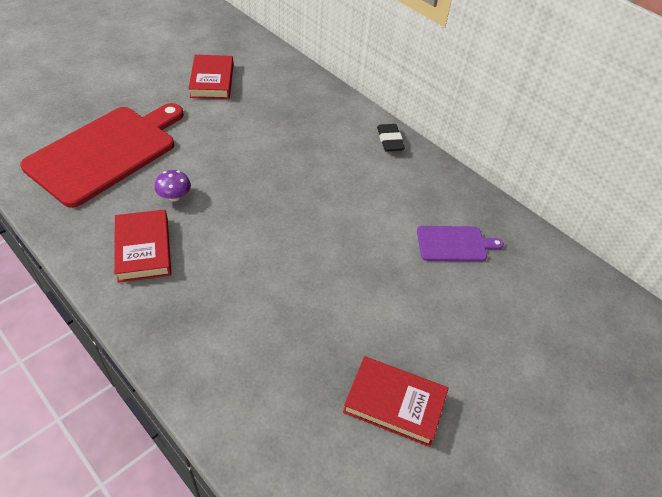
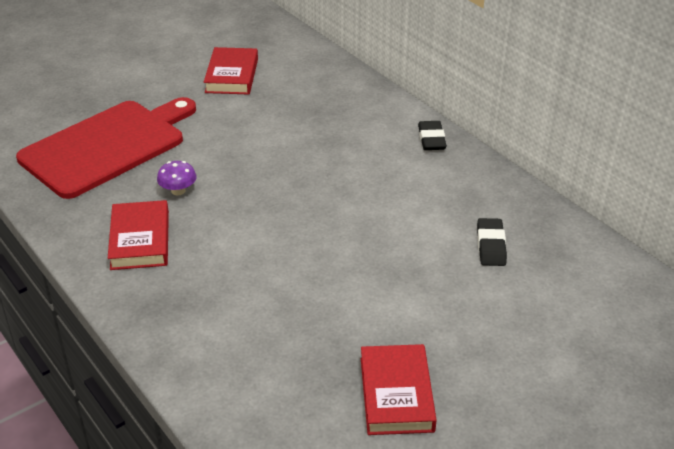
camera: 10 degrees right, 10 degrees down
red book [343,356,448,447] -> red book turned 60 degrees clockwise [361,344,437,435]
purple cutting board [417,226,504,261] -> black eraser [477,218,507,266]

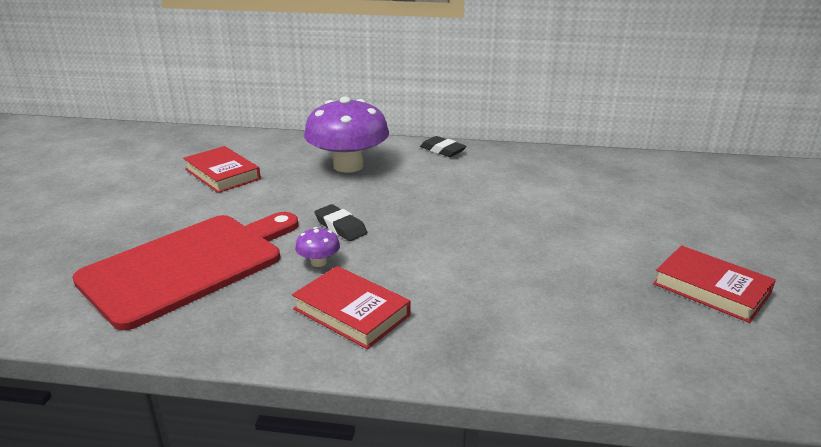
camera: 45 degrees left, 10 degrees down
red cutting board [16,97,196,199] -> red cutting board turned 45 degrees clockwise [72,212,298,331]
black eraser [477,218,507,266] -> black eraser moved to [315,204,367,241]
none -> purple mushroom [304,97,389,173]

